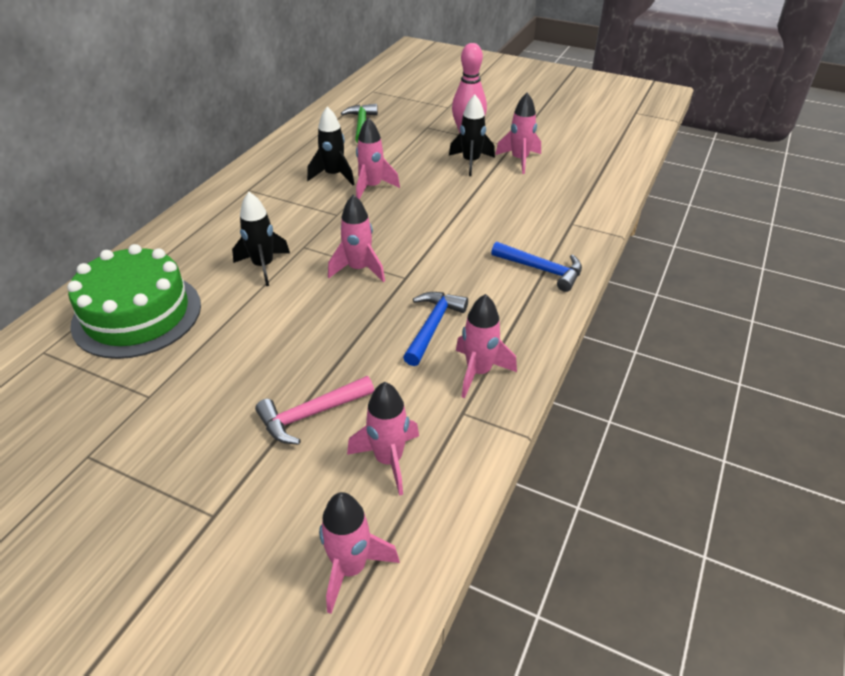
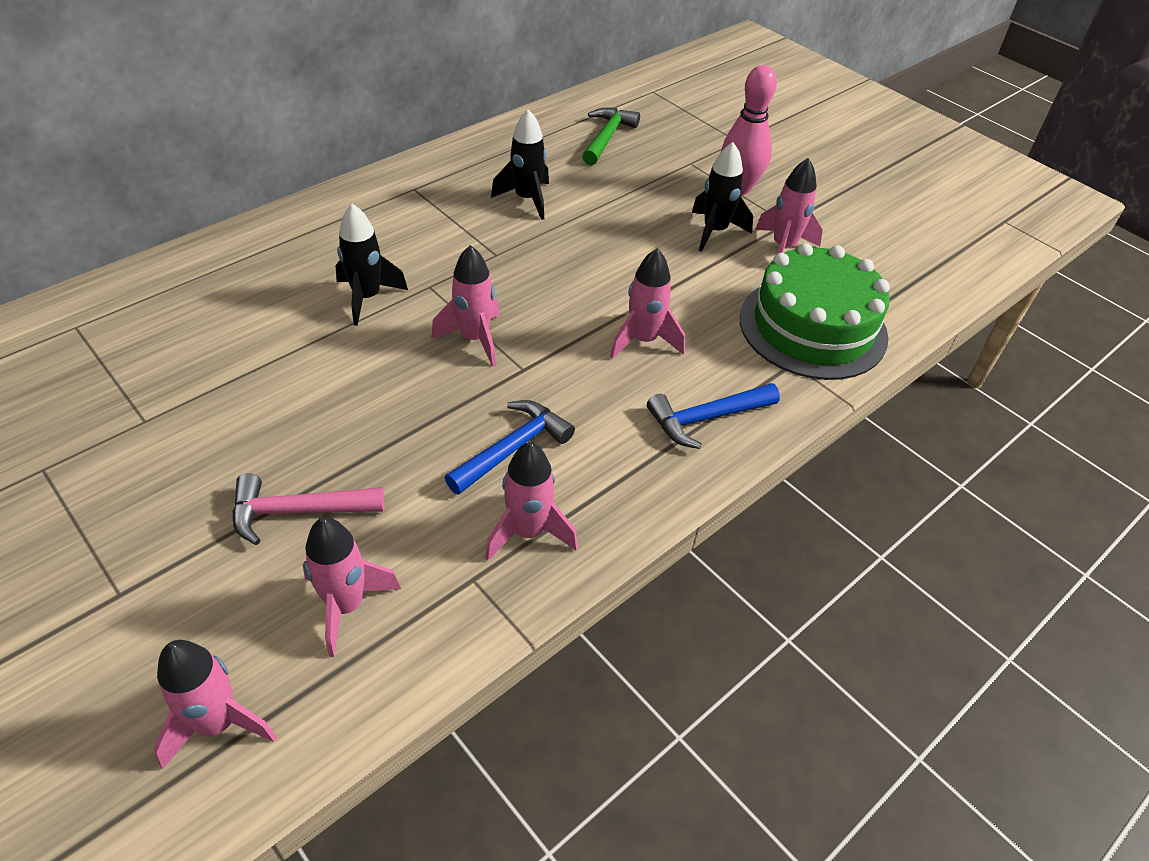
camera: 20 degrees right, 5 degrees up
green cake [67,244,201,359] -> green cake moved to [740,243,890,380]
pink rocket [356,118,400,199] -> pink rocket moved to [610,249,685,359]
blue hammer [491,242,582,292] -> blue hammer turned 105 degrees clockwise [647,383,780,449]

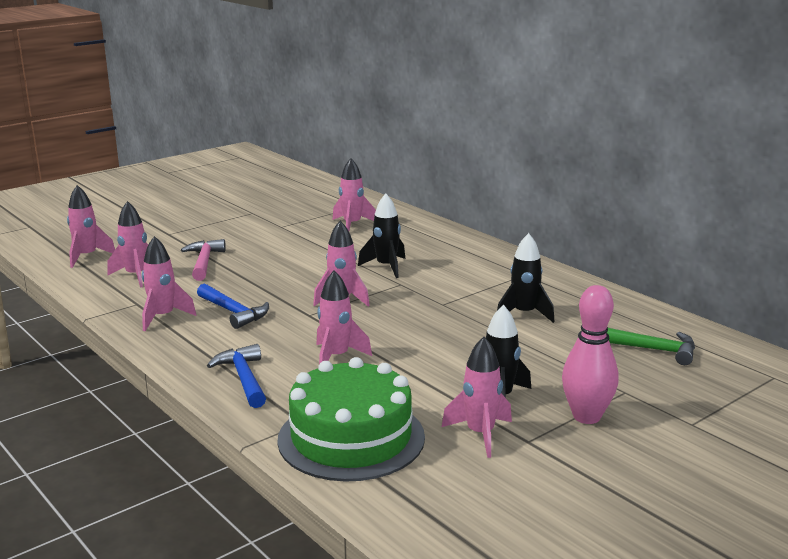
camera: 95 degrees right, 25 degrees down
none -> pink rocket [333,158,376,231]

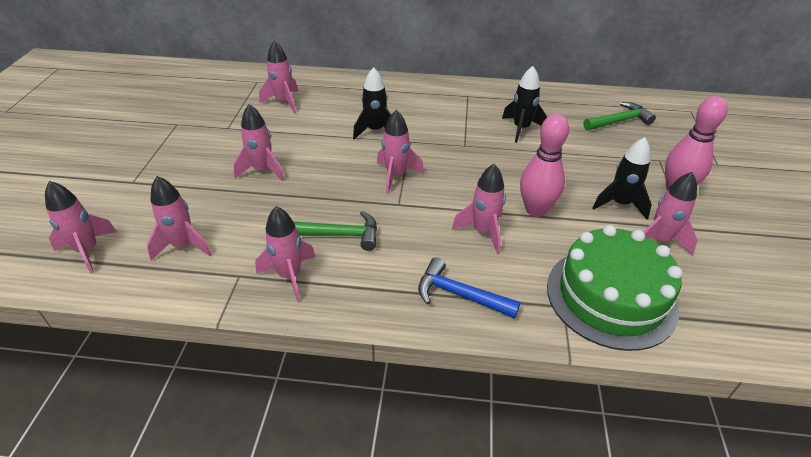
camera: 45 degrees left, 20 degrees up
pink hammer [181,239,226,281] -> none
blue hammer [197,283,269,329] -> green hammer [293,211,377,251]
none -> pink rocket [233,104,285,181]
none -> pink bowling pin [520,114,569,217]

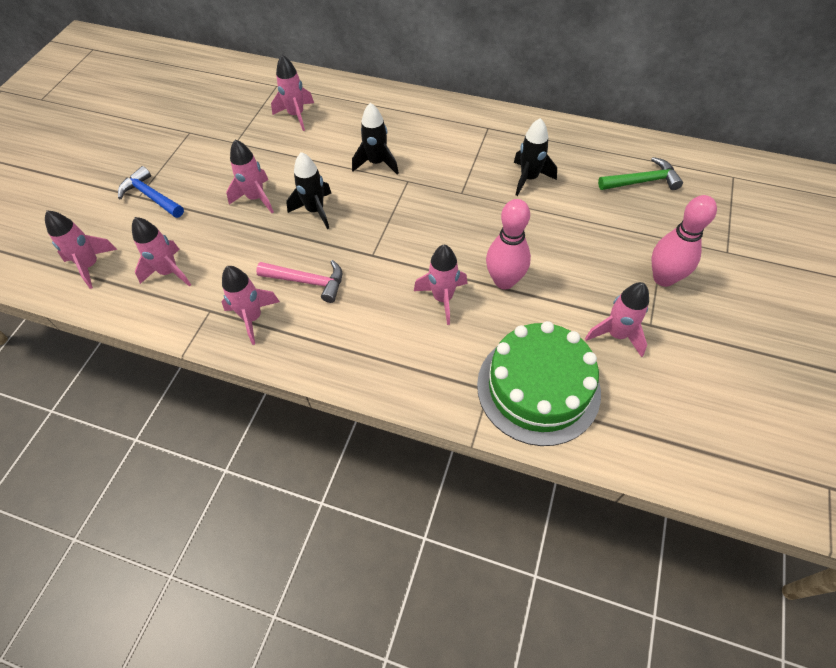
camera: 15 degrees right, 15 degrees up
green hammer [293,211,377,251] -> pink hammer [256,260,342,303]
pink rocket [377,110,424,194] -> none
blue hammer [418,257,521,318] -> blue hammer moved to [118,166,184,218]
black rocket [592,137,652,219] -> black rocket moved to [286,152,331,229]

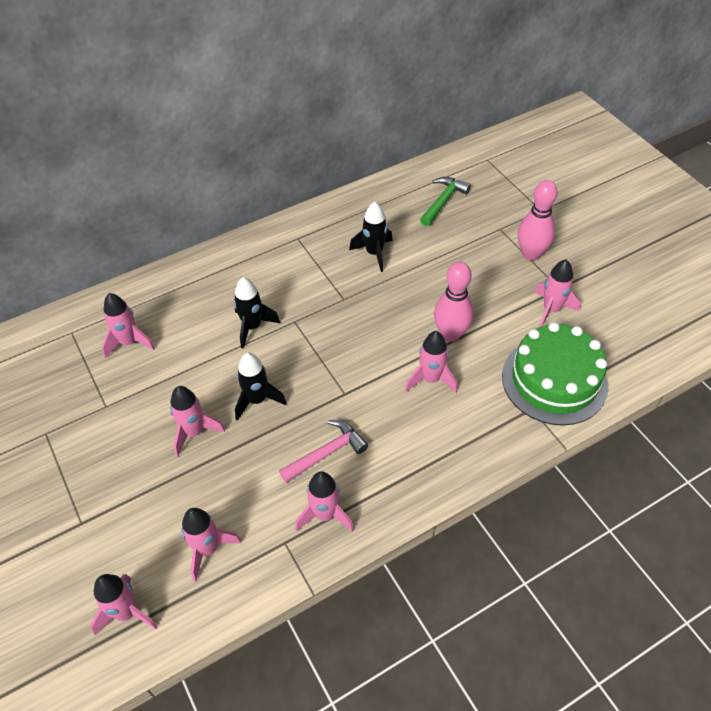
camera: 50 degrees left, 5 degrees down
blue hammer [118,166,184,218] -> none

